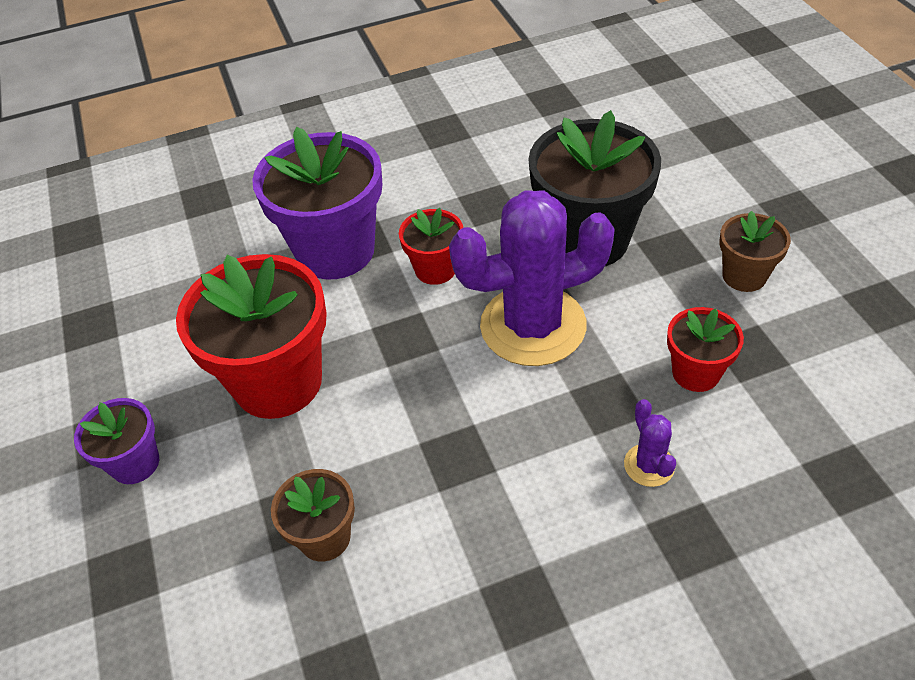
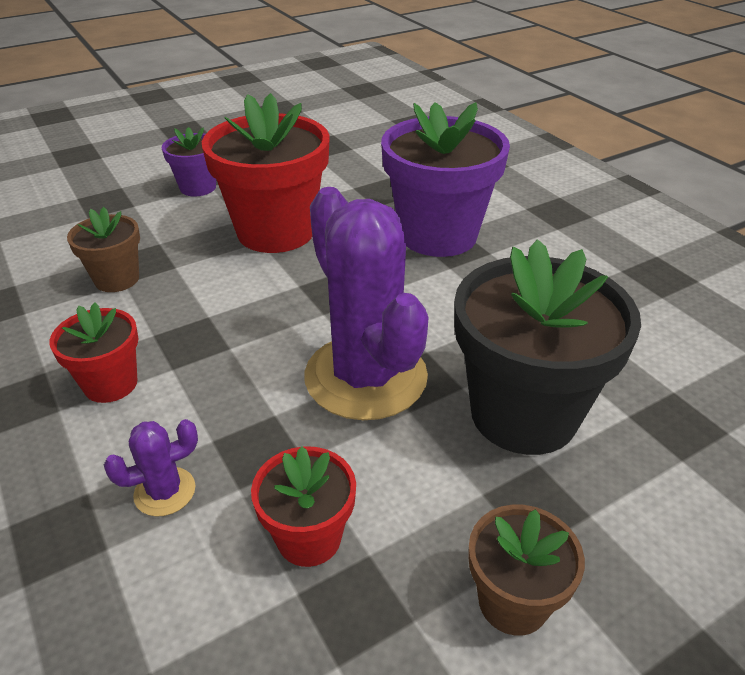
camera: 75 degrees right, 10 degrees down
red flower pot [399,208,463,285] -> red flower pot moved to [50,303,138,403]

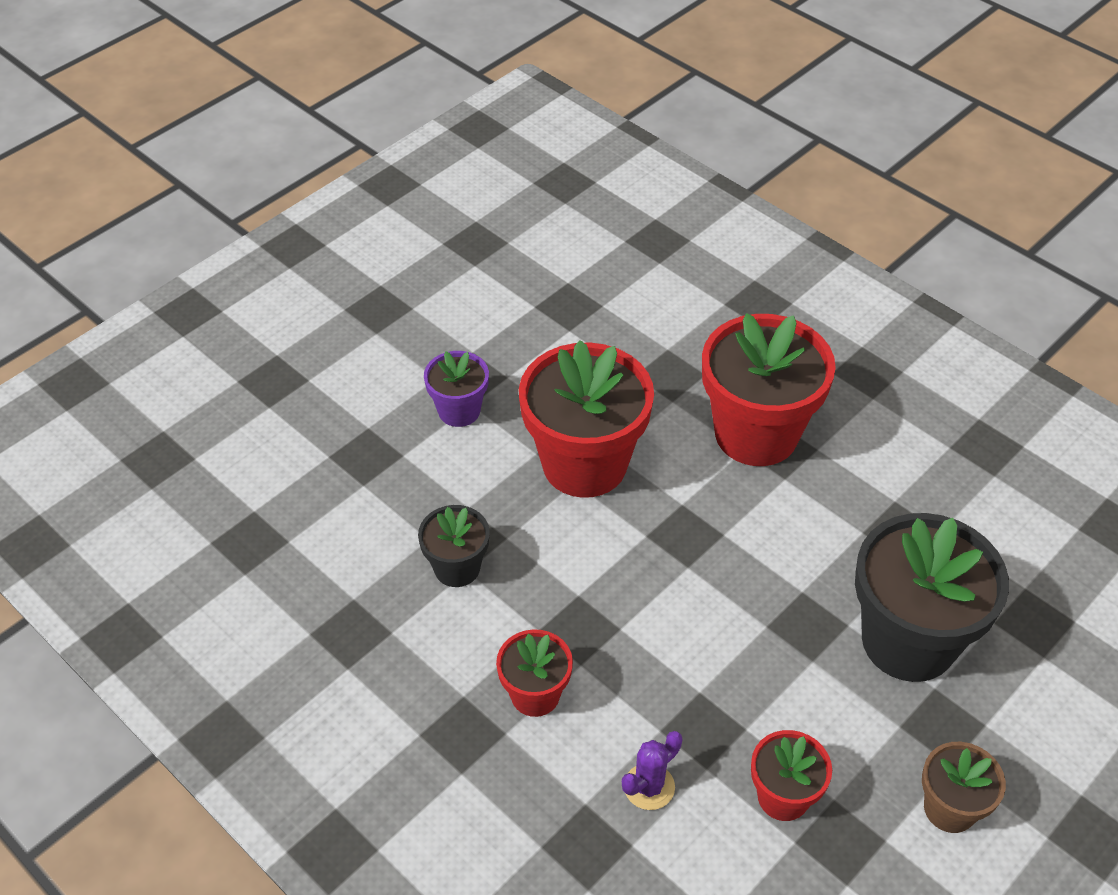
camera: 15 degrees left, 10 degrees up
brown flower pot [67,207,140,292] -> black flower pot [418,505,490,587]
purple cactus [304,187,429,420] -> none
purple flower pot [381,102,510,257] -> red flower pot [702,313,836,466]

